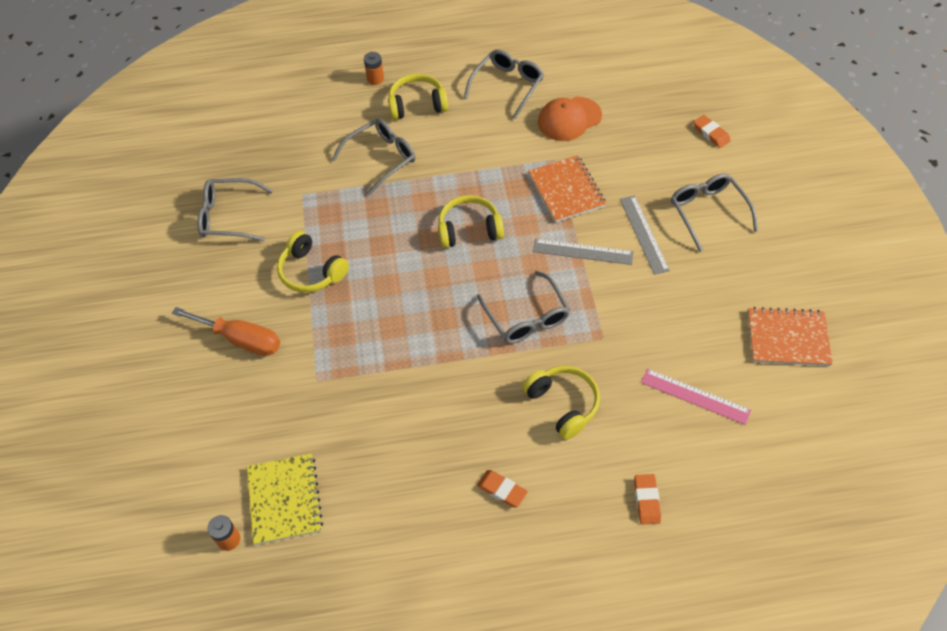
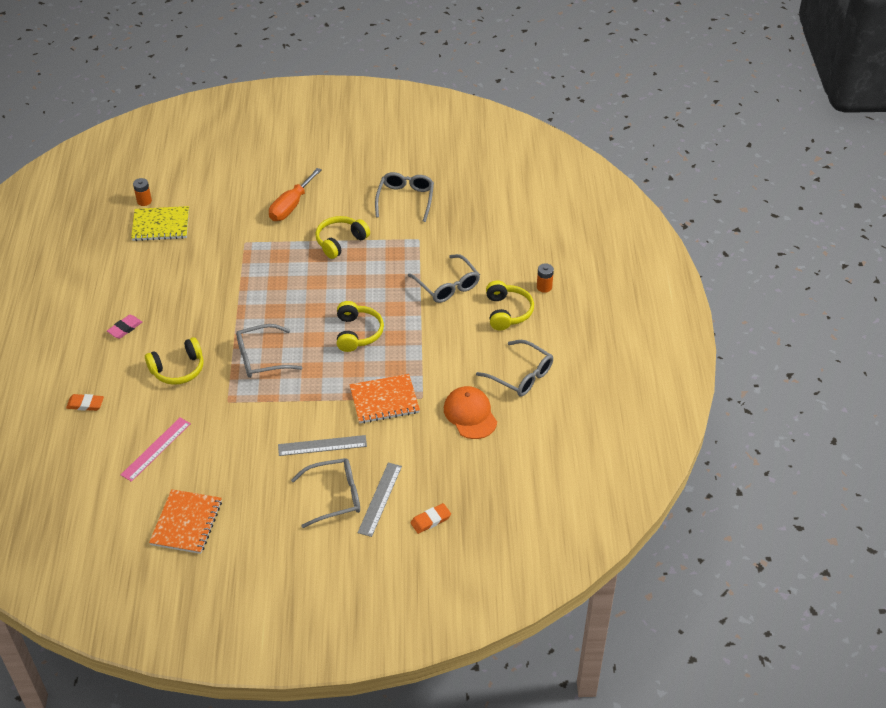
camera: 95 degrees right, 10 degrees down
orange eraser [477,470,528,508] -> pink eraser [107,315,142,339]
grey ruler [533,239,634,265] -> grey ruler moved to [358,463,402,537]

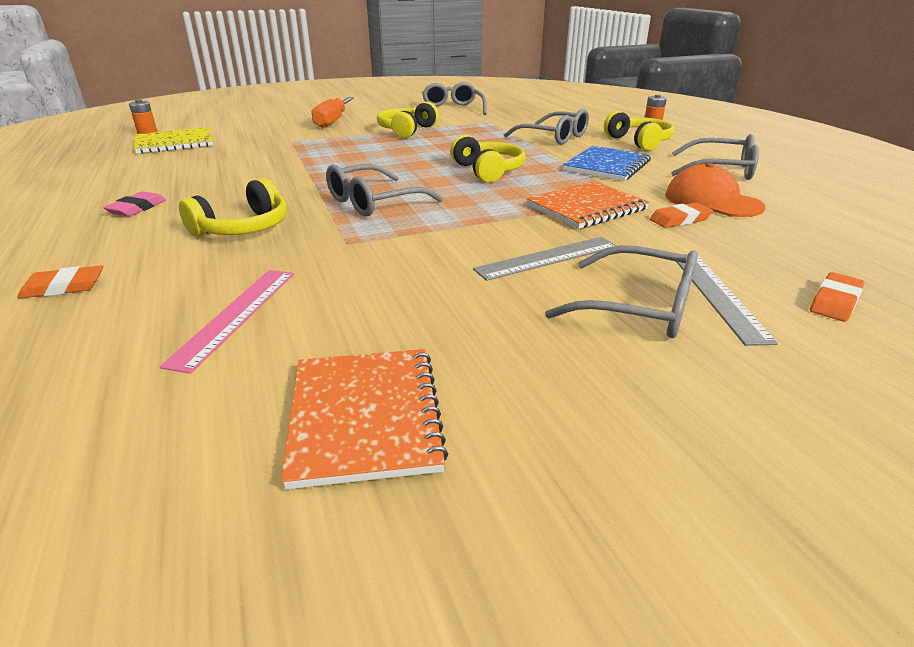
camera: 20 degrees left, 15 degrees down
grey glasses [291,458,360,528] -> grey glasses turned 60 degrees clockwise [545,245,698,338]
none -> blue notebook [563,146,651,181]
none -> orange eraser [650,202,713,228]

